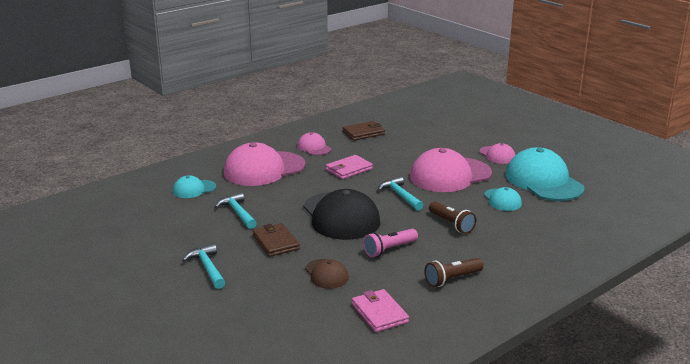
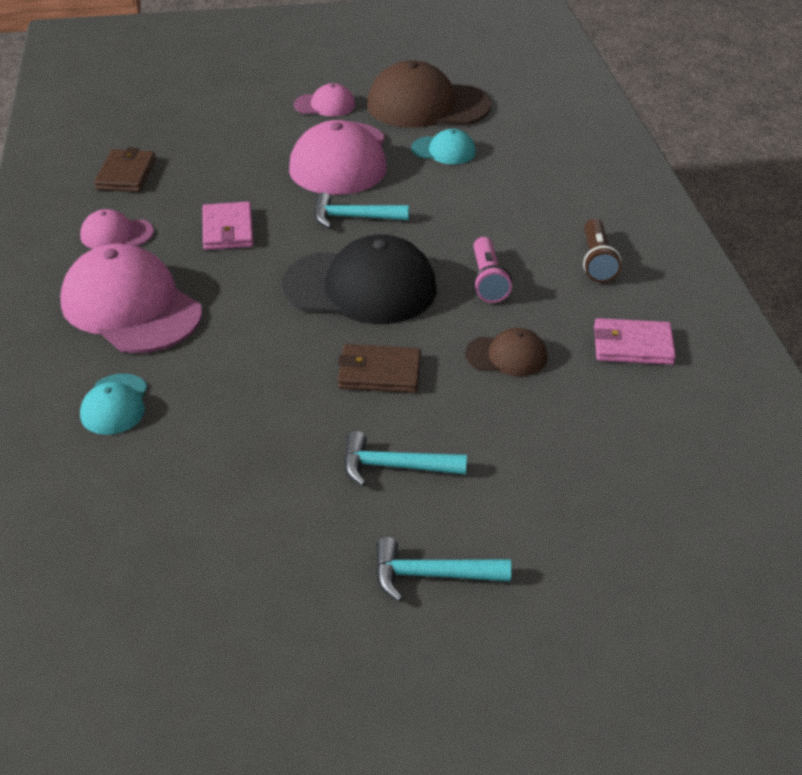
camera: 60 degrees left, 15 degrees up
turquoise hammer [215,192,257,229] -> turquoise hammer moved to [376,537,511,602]
pink cap [224,142,306,186] -> pink cap turned 135 degrees clockwise [60,244,202,353]
brown flashlight [429,201,476,234] -> none
turquoise cap [506,147,585,201] -> brown cap [367,60,491,128]

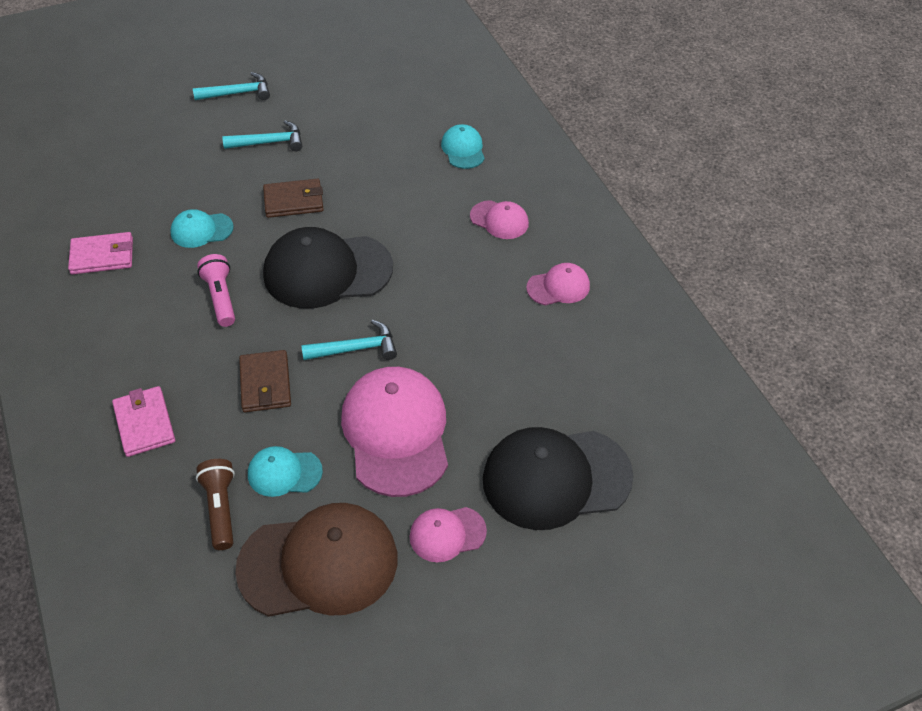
camera: 165 degrees right, 10 degrees up
pink cap [60,244,202,353] -> pink cap [470,200,529,239], size x0.49
brown wallet [94,147,156,192] -> brown wallet moved to [239,350,291,412]
pink wallet [203,202,253,250] -> pink wallet moved to [112,386,175,457]
brown cap [465,328,547,376] -> turquoise cap [170,209,234,248]
brown flashlight [583,219,621,283] -> brown flashlight moved to [196,459,235,550]
none -> black cap [483,427,634,530]

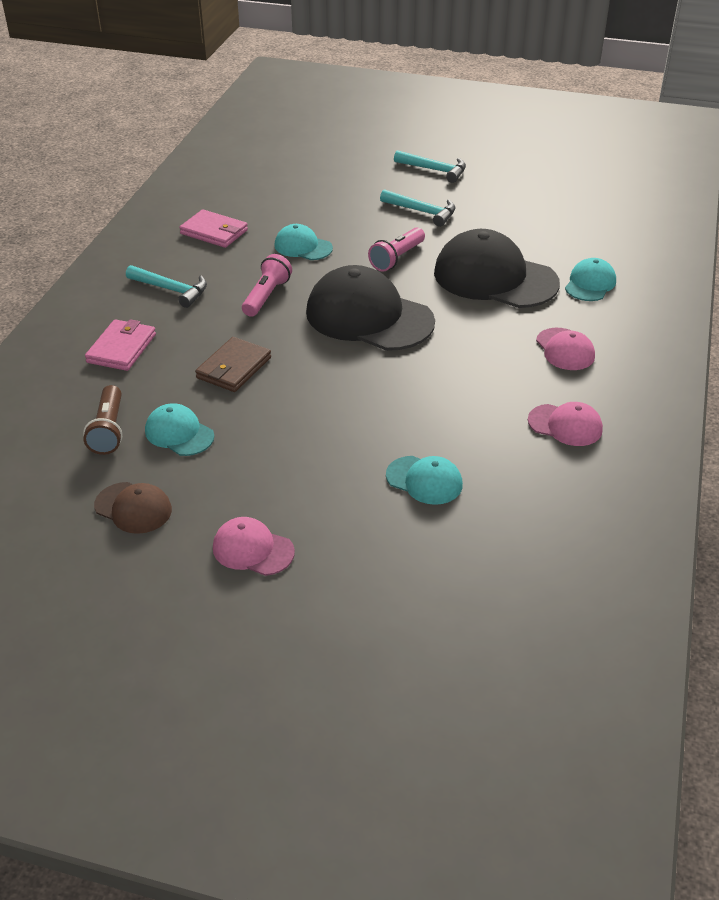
camera: 40 degrees right, 10 degrees down
brown flashlight [196,459,235,550] -> brown flashlight turned 150 degrees clockwise [83,385,123,455]
brown cap [235,503,397,617] -> brown cap [94,482,172,534], size x0.49
brown wallet [263,179,324,218] -> pink flashlight [368,227,425,272]
turquoise hammer [301,320,397,360] -> turquoise hammer moved to [126,265,207,308]
pink cap [341,367,448,497] -> none
black cap [483,427,634,530] -> black cap moved to [434,229,560,308]
none -> turquoise cap [386,456,463,505]

